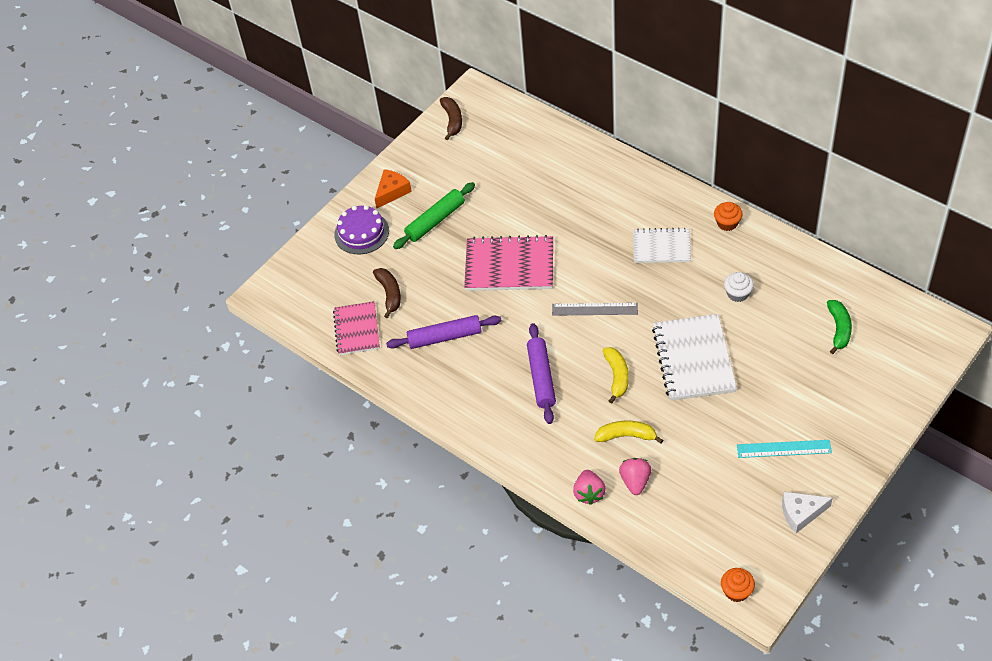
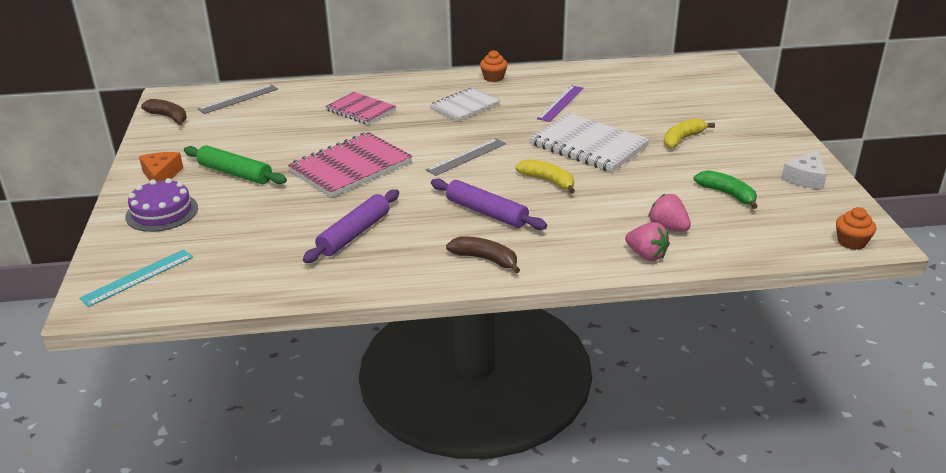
camera: 50 degrees left, 20 degrees down
pink notebook [333,301,380,355] -> pink notebook moved to [325,92,396,125]
brown banana [373,268,401,318] -> brown banana moved to [446,236,520,273]
green rolling pin [393,182,475,249] -> green rolling pin turned 60 degrees counterclockwise [184,145,287,184]
yellow banana [594,421,663,444] -> yellow banana moved to [664,118,715,149]
white cupcake [724,272,754,302] -> purple ruler [537,85,584,122]
turquoise ruler [737,440,832,458] -> turquoise ruler moved to [79,249,193,307]
green banana [827,300,852,354] -> green banana moved to [694,170,758,209]
none -> grey ruler [198,85,278,114]

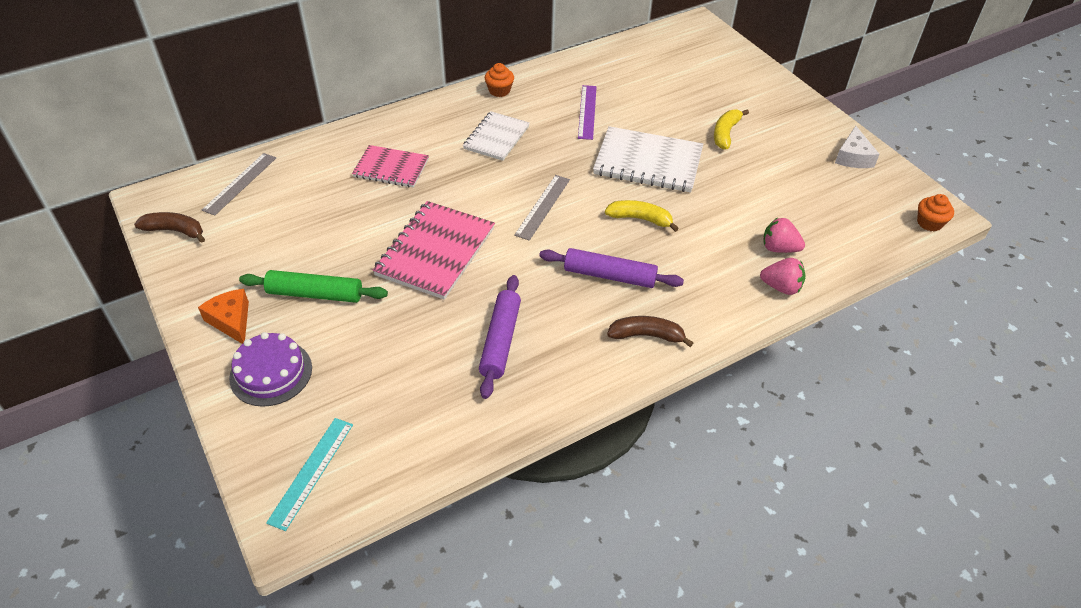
camera: 25 degrees left, 15 degrees up
green banana [694,170,758,209] -> none

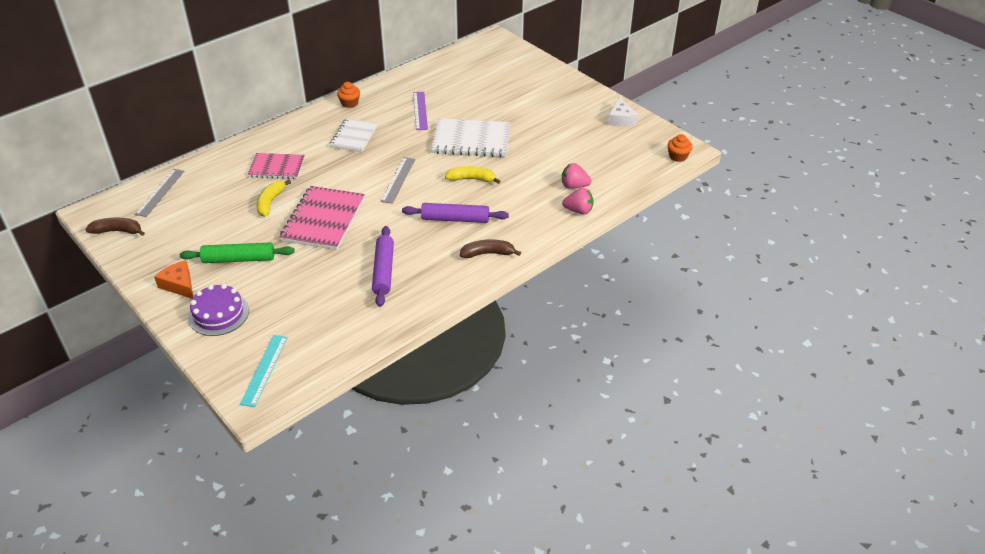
camera: 10 degrees left, 5 degrees down
yellow banana [714,109,749,149] -> yellow banana moved to [256,180,291,217]

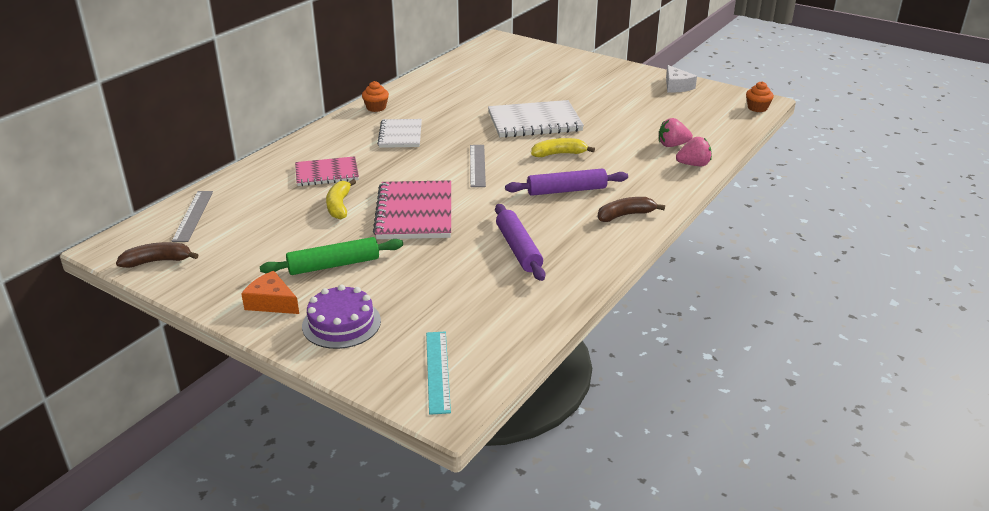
camera: 15 degrees left, 10 degrees down
purple ruler [413,92,428,130] -> none

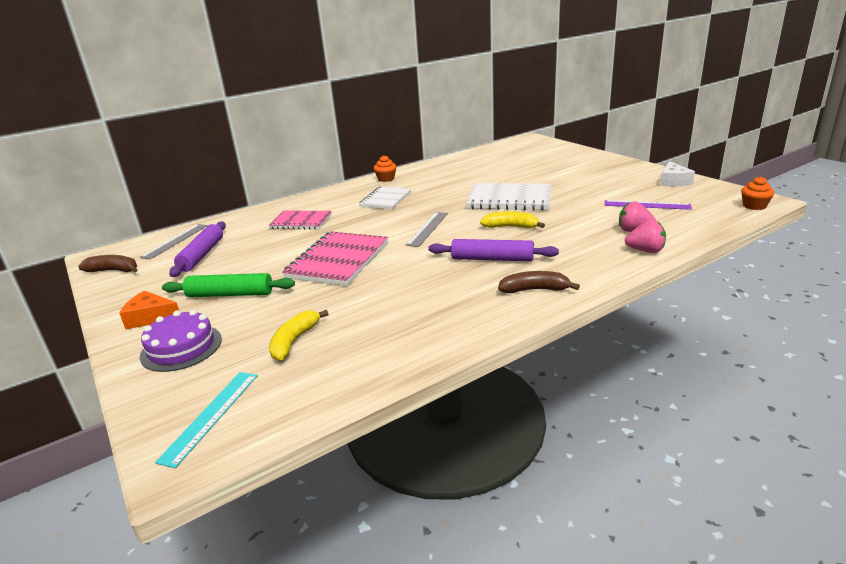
camera: 25 degrees right, 5 degrees down
orange cheese [241,271,299,314] -> orange cheese turned 45 degrees counterclockwise [119,290,179,330]
yellow banana [326,179,356,219] -> yellow banana moved to [269,310,328,361]
purple rolling pin [495,204,545,281] -> purple rolling pin moved to [169,221,226,277]
none -> purple ruler [604,200,692,210]

